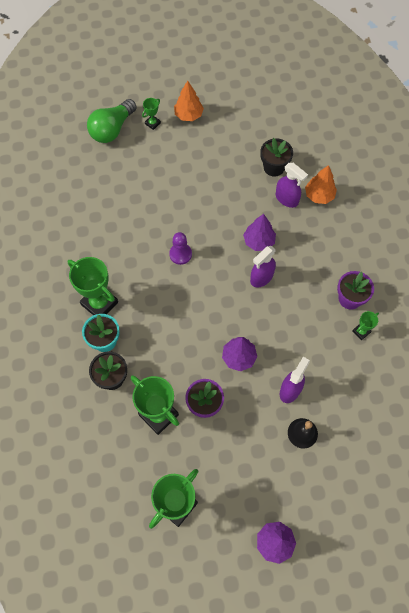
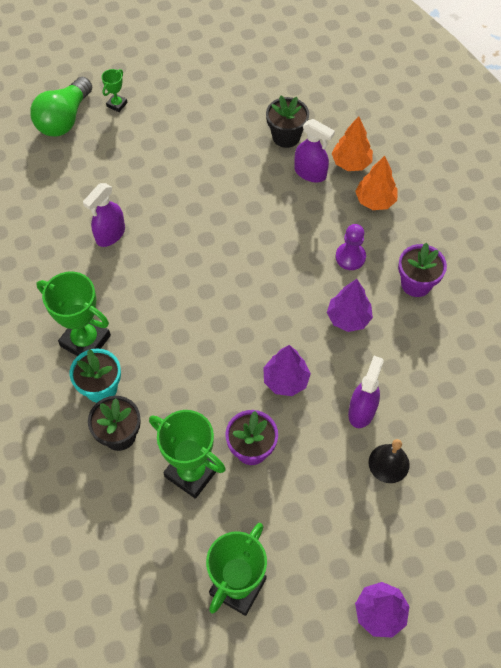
camera: 10 degrees left, 5 degrees down
purple pawn [169,232,192,265] -> purple pawn moved to [336,224,366,270]
orange tree [174,81,204,121] -> orange tree moved to [355,156,397,210]
purple tree [243,214,276,251] -> purple tree moved to [327,279,373,332]
purple spray bottle [250,246,276,287] -> purple spray bottle moved to [83,183,125,247]
green trophy [352,311,379,340] -> none

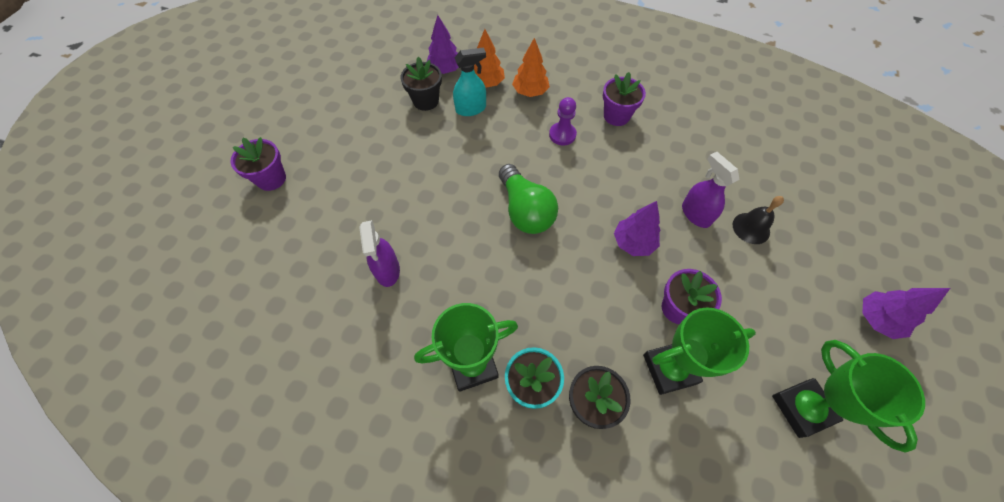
camera: 50 degrees left, 0 degrees up
green light bulb [30,77,92,137] -> green light bulb moved to [499,164,558,234]
green trophy [102,69,128,112] -> purple flower pot [231,137,286,191]
purple spray bottle [295,119,335,182] -> turquoise spray bottle [453,48,486,116]
purple tree [327,279,373,332] -> purple tree moved to [427,15,458,74]

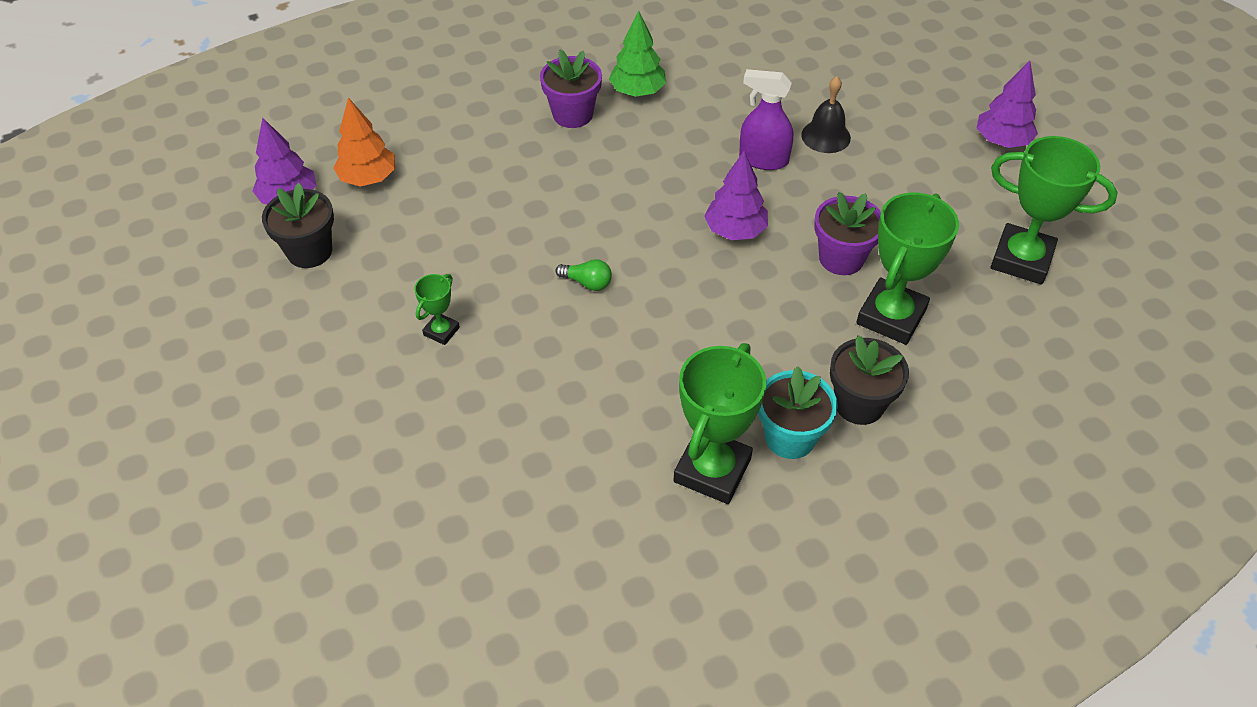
camera: 45 degrees left, 10 degrees down
purple flower pot [231,137,286,191] -> none
purple spray bottle [359,220,400,287] -> none
turquoise spray bottle [453,48,486,116] -> none
green light bulb [499,164,558,234] -> green light bulb [555,259,612,291], size x0.43
orange tree [512,38,550,97] -> none
purple pawn [549,97,577,145] -> none
none -> green trophy [414,274,460,345]
none -> green tree [609,10,666,97]

